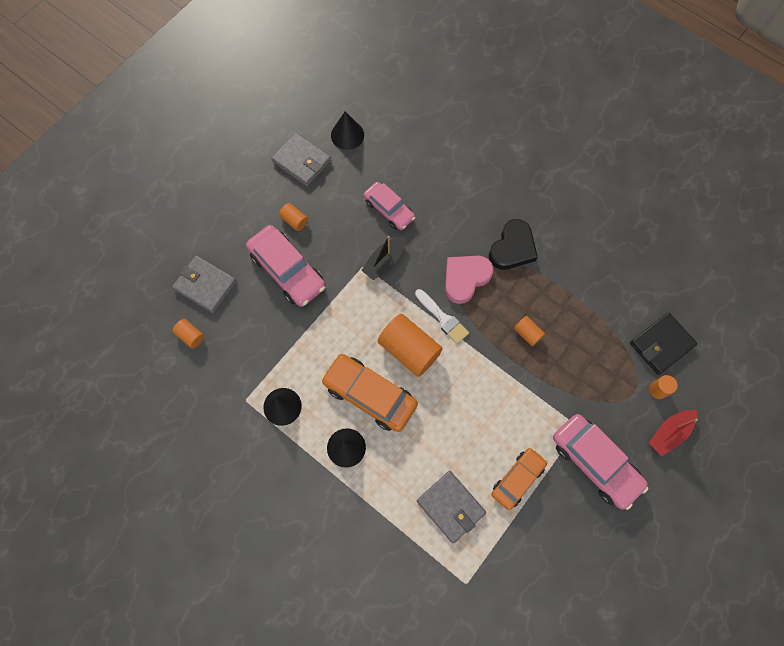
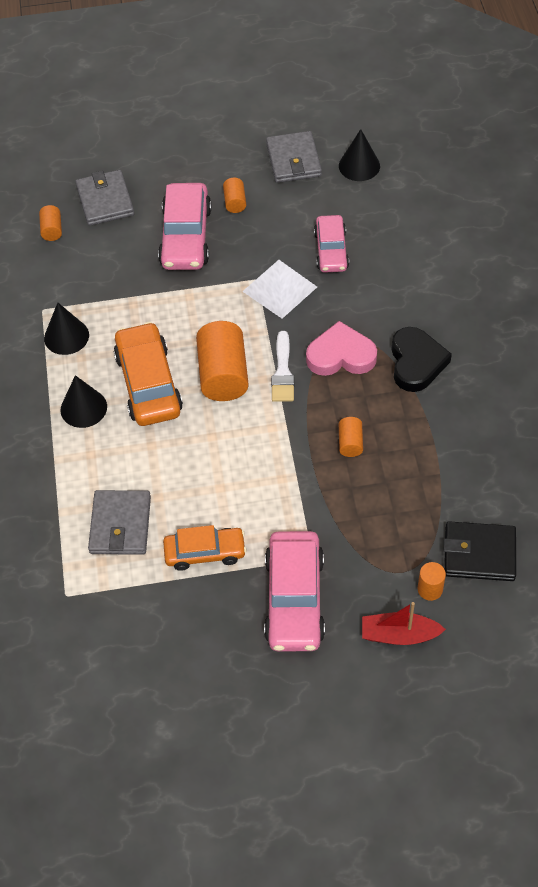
camera: 45 degrees right, 15 degrees down
black boat [361,236,405,280] -> white pyramid [242,260,317,319]
black heart [489,219,538,270] -> black heart turned 75 degrees counterclockwise [391,327,452,392]

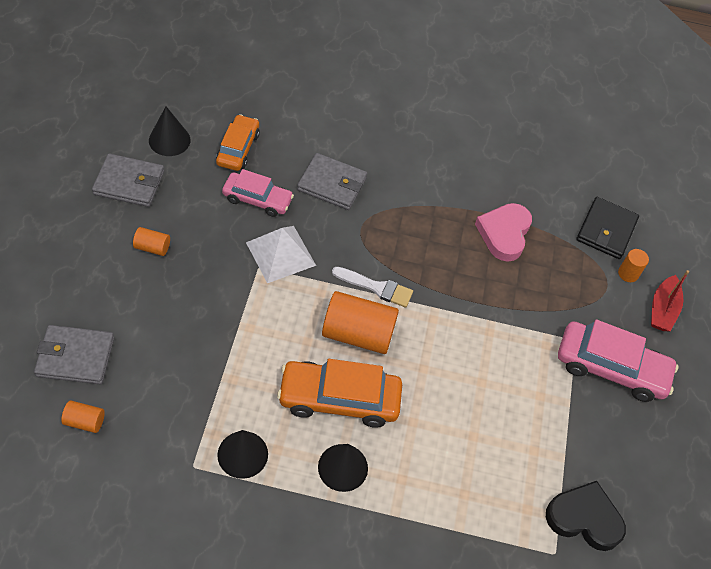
camera: 80 degrees left, 0 degrees up
grey wallet [88,490,151,555] -> grey wallet moved to [297,153,367,210]
pink car [158,183,212,270] -> none
orange car [163,525,247,571] -> orange car moved to [216,114,260,171]
pink heart [306,321,377,376] -> pink heart moved to [475,203,532,262]
orange cylinder [339,417,363,457] -> none
black heart [391,327,452,392] -> black heart moved to [546,481,626,551]

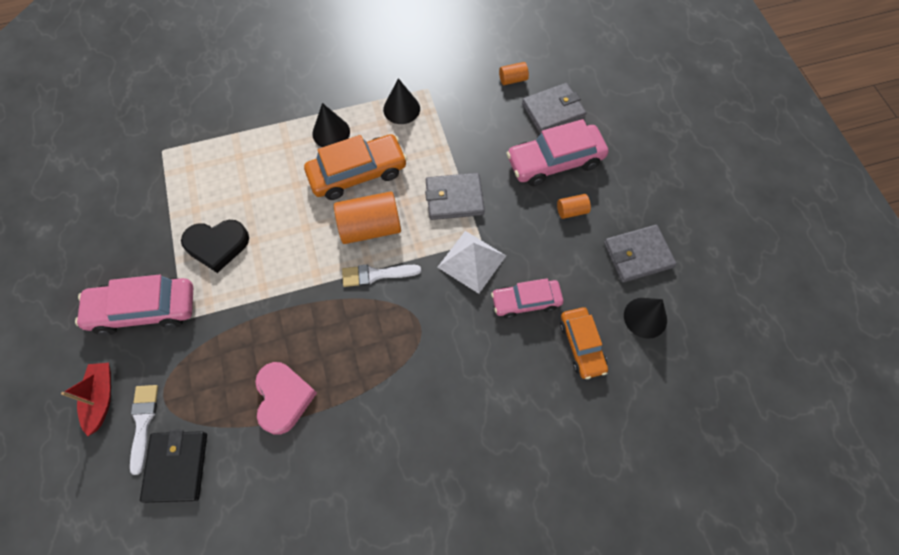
camera: 160 degrees right, 10 degrees up
grey wallet [297,153,367,210] -> grey wallet moved to [425,173,485,220]
black heart [546,481,626,551] -> black heart moved to [181,220,249,273]
orange cylinder [618,249,649,282] -> white brush [130,385,158,475]
none -> pink car [506,119,608,186]

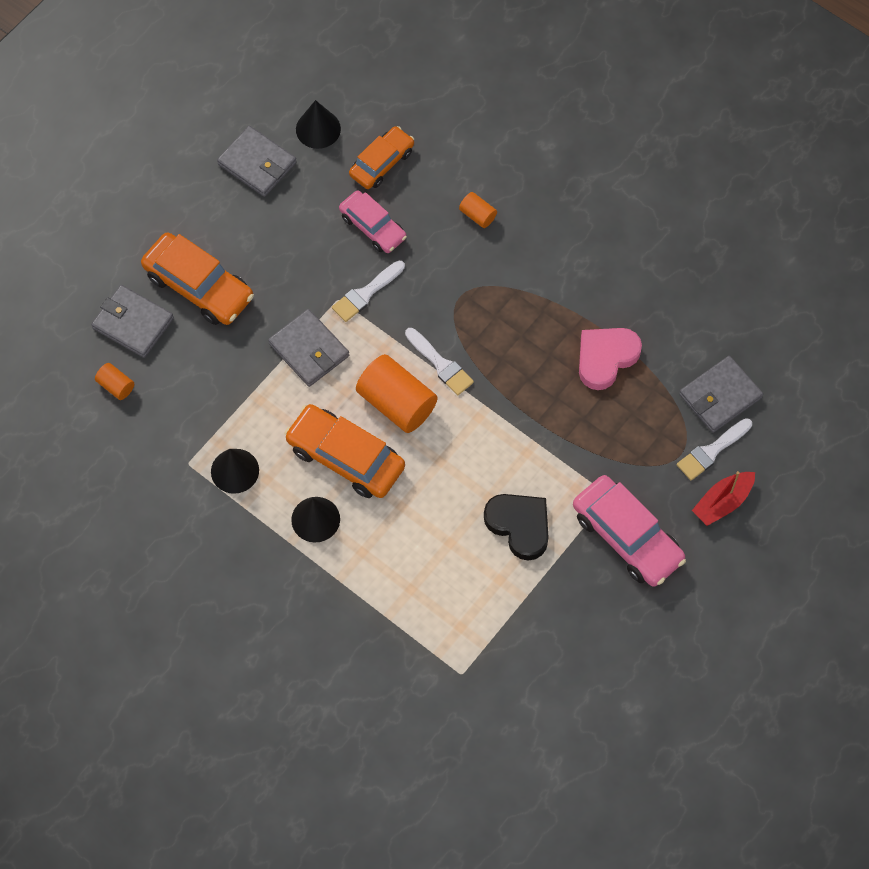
camera: 125 degrees left, 0 degrees up
black wallet [140,430,207,503] -> grey wallet [679,356,763,433]
white pyramid [437,231,506,294] -> white brush [332,261,405,322]
pink car [506,119,608,186] -> orange car [141,233,254,325]
orange cylinder [557,194,591,219] -> orange cylinder moved to [459,192,497,228]

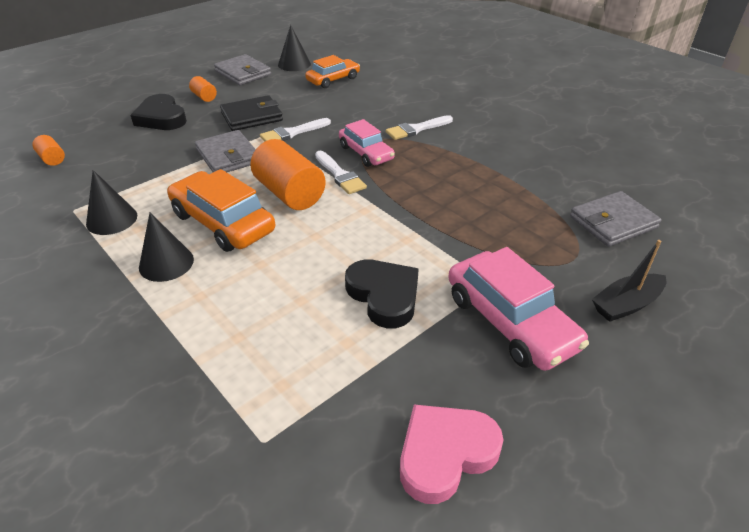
camera: 10 degrees right, 25 degrees down
grey wallet [91,285,174,358] -> none
orange car [141,233,254,325] -> black heart [130,94,187,130]
pink car [339,190,407,253] -> pink car moved to [339,119,395,167]
orange cylinder [459,192,497,228] -> orange cylinder moved to [189,76,217,102]
pink heart [579,328,642,390] -> pink heart moved to [400,405,503,504]
white brush [677,418,752,480] -> white brush moved to [386,115,453,140]
red boat [692,471,755,526] -> black boat [592,240,666,322]
none -> black wallet [220,95,283,131]

